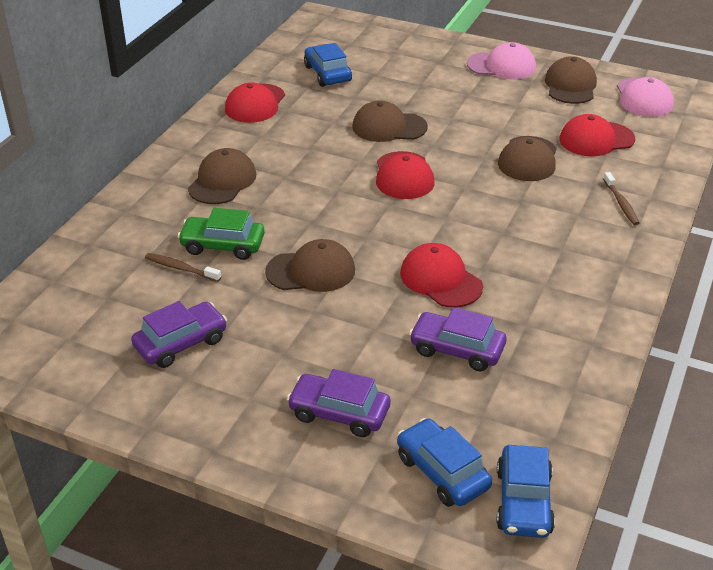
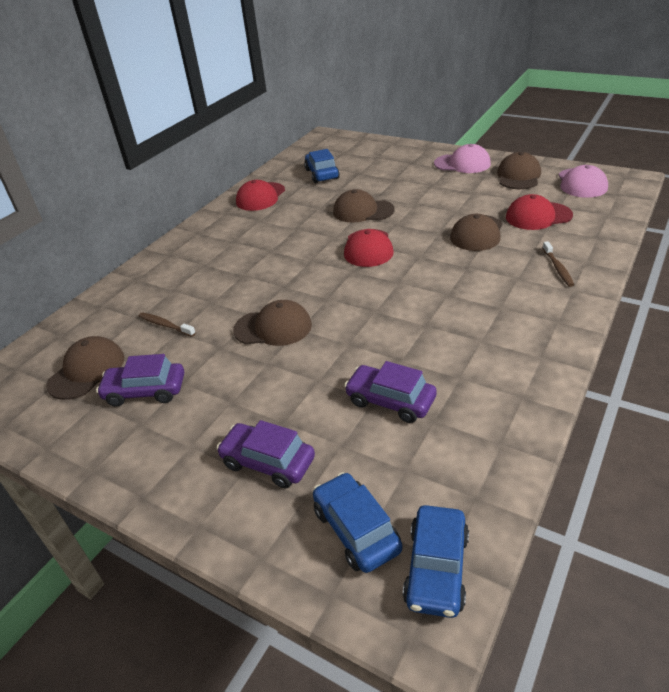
camera: 10 degrees right, 0 degrees up
purple car [131,301,227,368] -> purple car turned 150 degrees counterclockwise [96,354,184,407]
green car [178,208,265,260] -> none
brown cap [188,148,256,204] -> brown cap moved to [46,336,125,400]
red cap [400,243,483,308] -> none

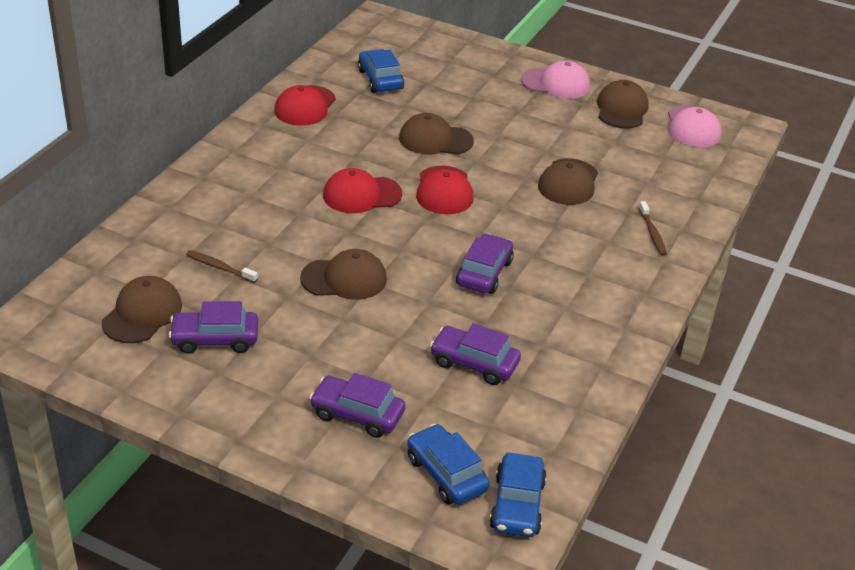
camera: 10 degrees left, 0 degrees up
red cap [506,194,573,230] -> red cap moved to [323,168,402,213]
none -> purple car [456,233,514,294]

